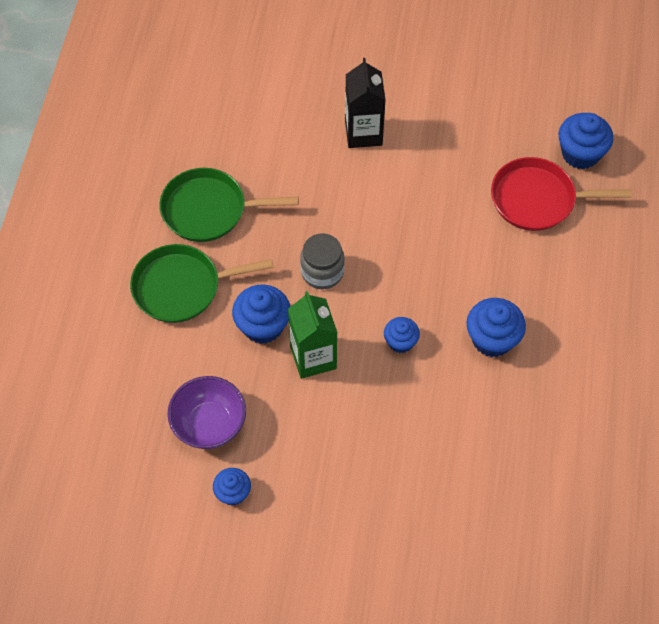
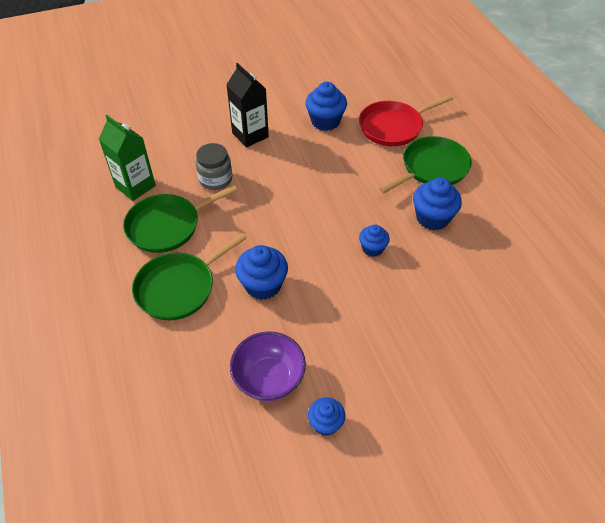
camera: 30 degrees left, 10 degrees down
green carton [288,291,338,379] -> green carton moved to [99,115,156,201]
grey jar [300,233,345,289] -> grey jar moved to [196,143,232,190]
blue cupcake [559,113,613,169] -> blue cupcake moved to [305,82,347,131]
none -> green pan [379,136,472,194]

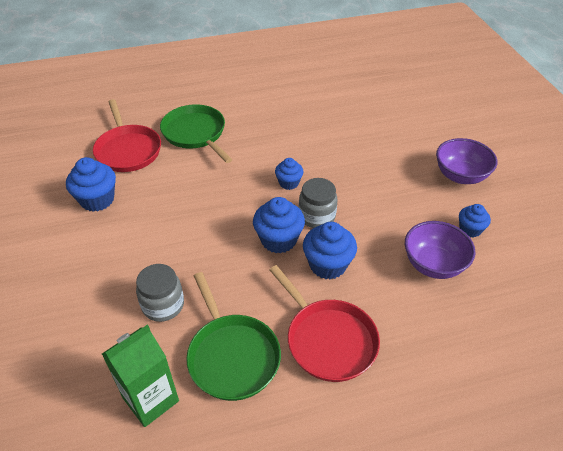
camera: 85 degrees left, 5 degrees down
green pan [132,233,247,320] -> red pan [270,265,380,382]
black carton [226,63,269,147] -> none
blue cupcake [413,178,462,230] -> blue cupcake moved to [253,197,305,254]
none -> grey jar [299,178,337,228]
none -> purple bowl [436,138,497,184]

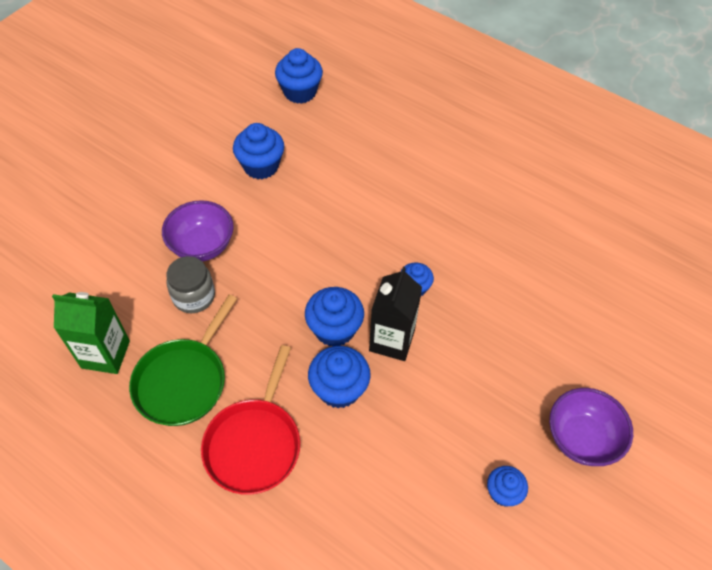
camera: 50 degrees right, 10 degrees up
red pan [93,99,161,172] -> none
green pan [160,104,233,163] -> none
grey jar [299,178,337,228] -> black carton [369,267,422,361]
purple bowl [405,221,476,279] -> purple bowl moved to [162,200,234,262]
none -> blue cupcake [275,48,323,104]

